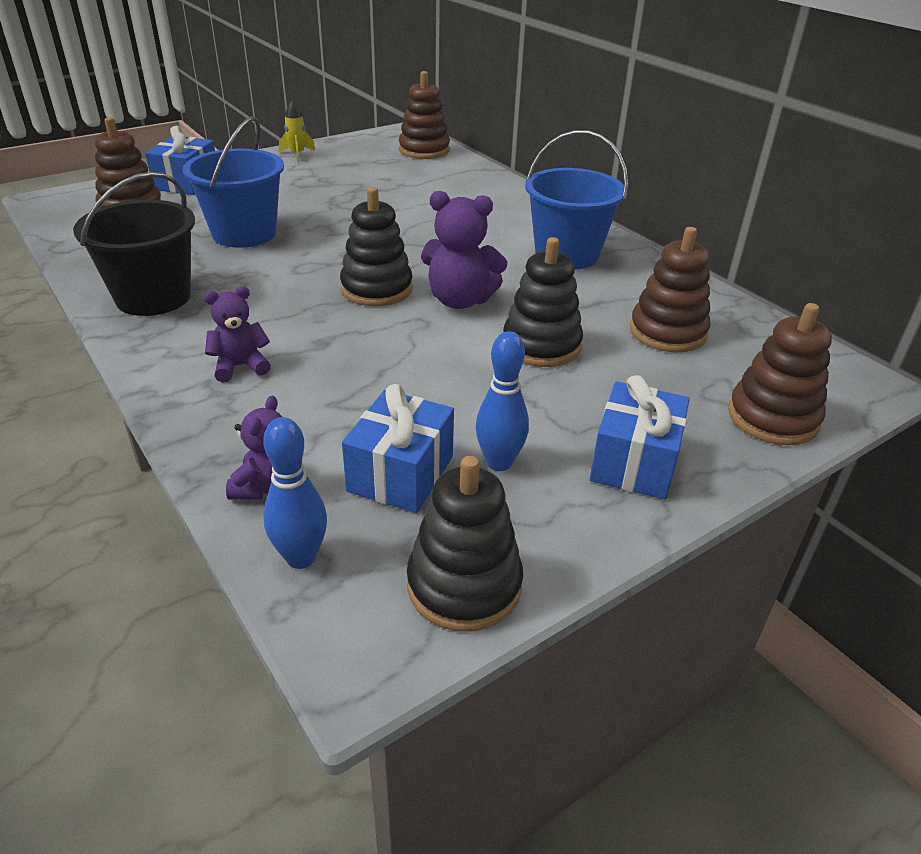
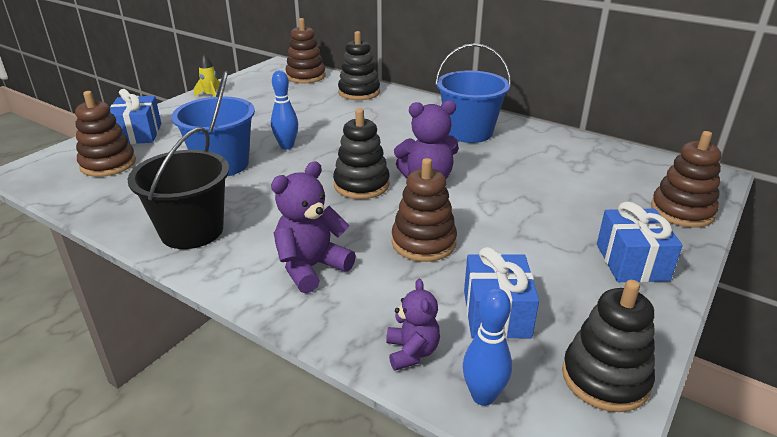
camera: 20 degrees left, 5 degrees down
purple teddy bear [204,286,271,382] -> purple teddy bear [271,161,356,293], size x1.59
blue bowling pin [476,331,529,471] -> blue bowling pin moved to [271,70,298,149]
black stacking toy [503,237,583,367] -> black stacking toy moved to [338,31,380,100]
brown stacking toy [630,227,711,352] -> brown stacking toy moved to [392,158,457,262]

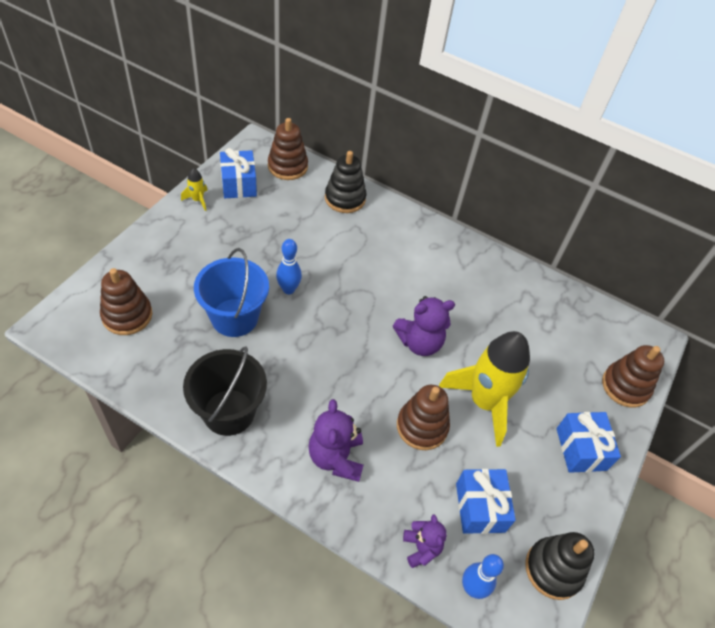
camera: 10 degrees left, 20 degrees up
blue gift [110,89,161,144] -> blue gift moved to [220,148,257,198]
purple teddy bear [271,161,356,293] -> purple teddy bear turned 45 degrees counterclockwise [308,399,364,482]
black stacking toy [333,108,390,199] -> none
blue bucket [435,43,511,143] -> none
none -> yellow rocket [439,331,530,447]

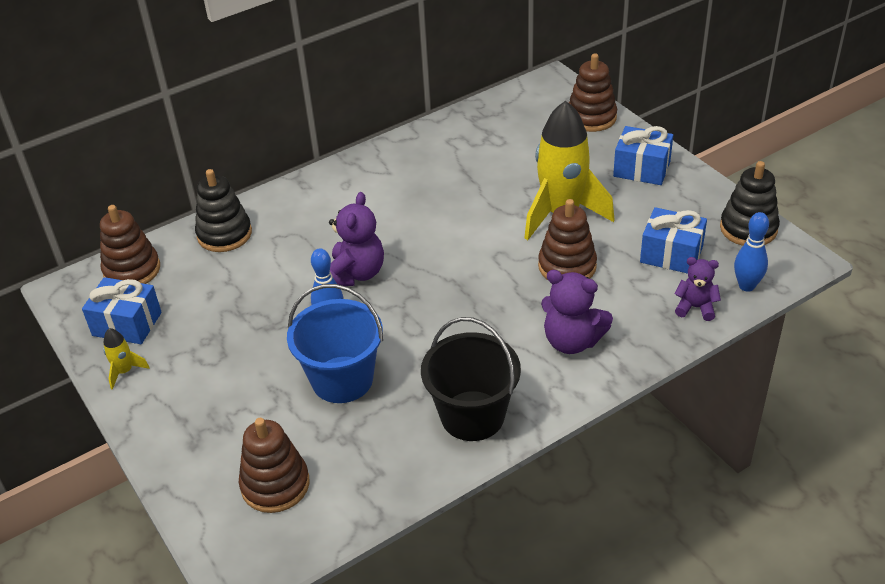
camera: 55 degrees left, 10 degrees down
purple teddy bear [393,296,455,356] -> purple teddy bear moved to [329,192,384,286]

